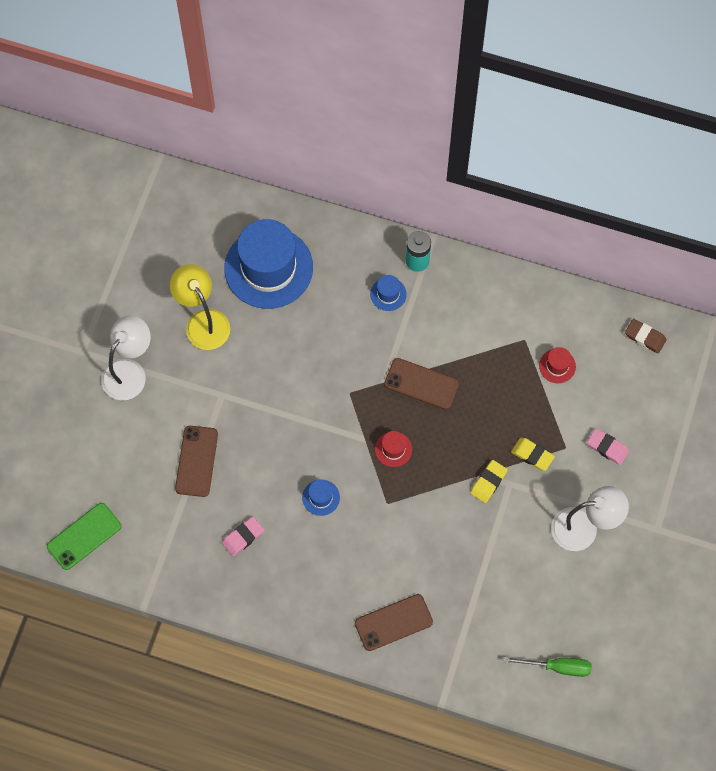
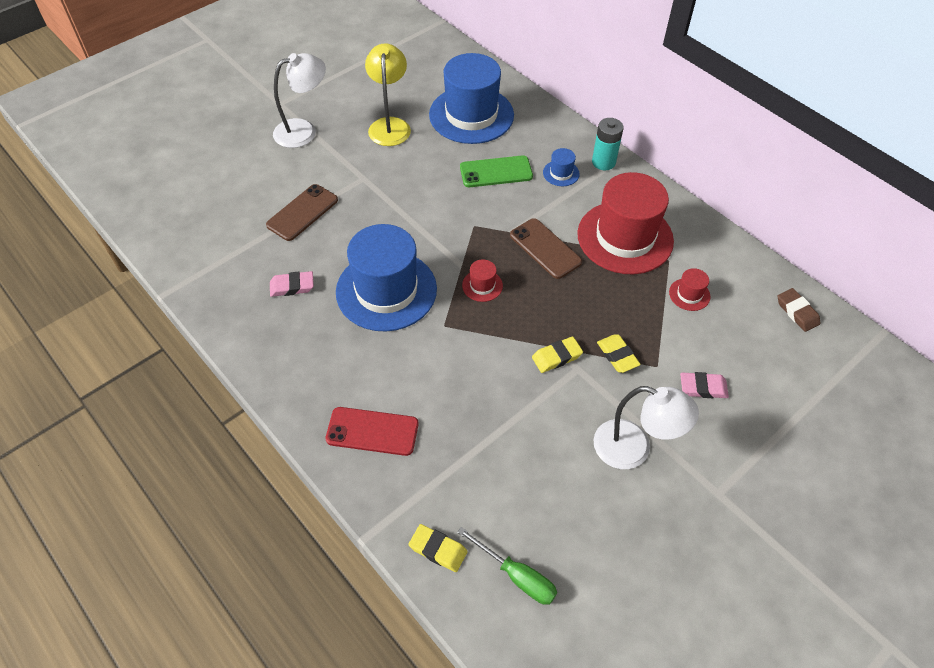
camera: 30 degrees right, 15 degrees down
green phone [47,503,121,570] -> green phone moved to [460,155,533,187]
blue hat [302,479,340,516] -> blue hat [336,224,437,331], size x2.46
brown phone [355,594,433,651] -> red phone [325,407,419,456]
pink eraser [587,428,629,465] -> pink eraser turned 60 degrees counterclockwise [680,372,729,398]
none -> yellow eraser [409,524,468,572]
none -> red hat [577,172,674,274]

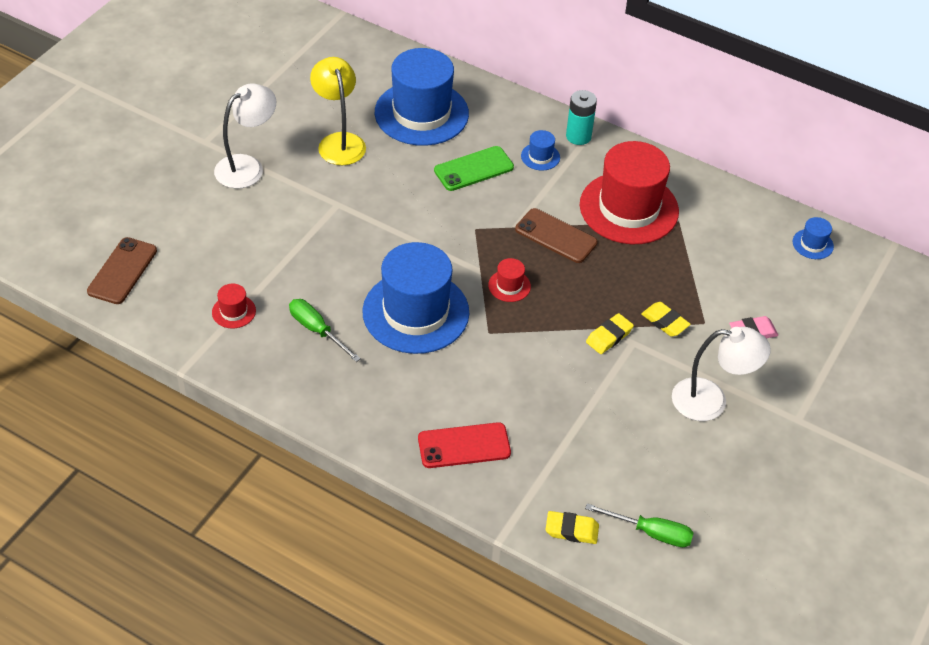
camera: 20 degrees left, 5 degrees down
brown phone [266,184,338,241] -> brown phone moved to [87,237,157,304]
pink eraser [270,271,314,297] -> green screwdriver [289,299,361,362]
red hat [669,268,711,311] -> red hat moved to [212,284,256,328]
brown eraser [778,288,821,332] -> blue hat [793,217,834,259]

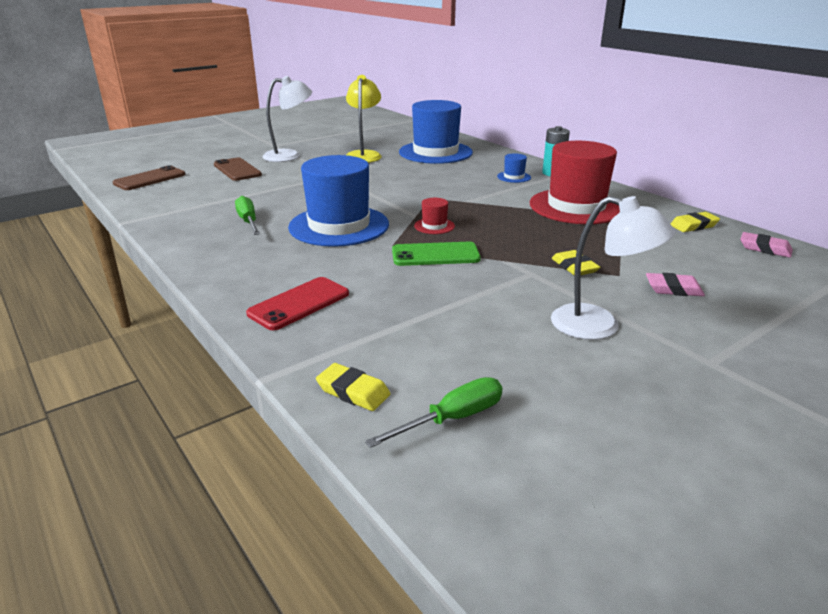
camera: 25 degrees right, 20 degrees down
red hat [212,284,256,328] -> none
red phone [418,422,511,468] -> red phone turned 60 degrees counterclockwise [246,277,349,331]
green phone [434,146,514,191] -> green phone moved to [392,242,481,266]
brown phone [515,208,598,263] -> brown phone moved to [214,157,262,181]
green screwdriver [585,503,694,547] -> green screwdriver turned 75 degrees counterclockwise [365,377,502,448]
yellow eraser [586,313,634,354] -> yellow eraser moved to [671,212,720,232]
blue hat [793,217,834,259] -> pink eraser [740,232,793,258]

